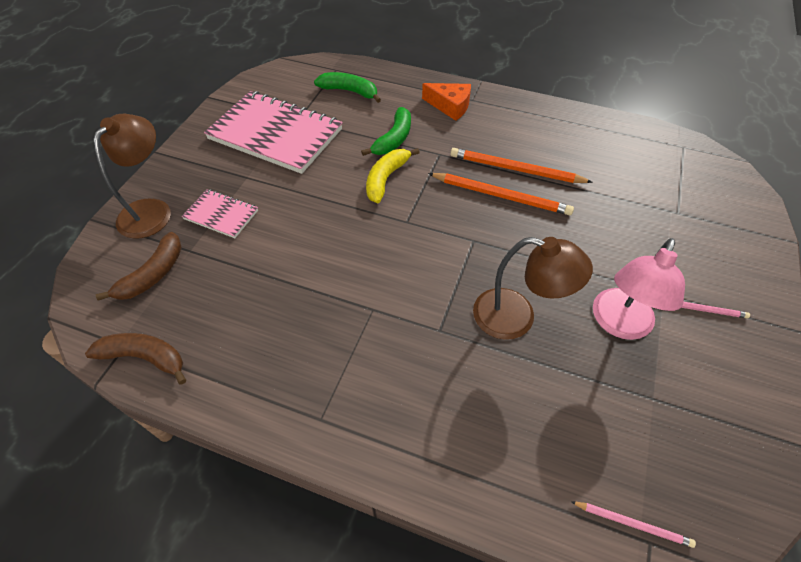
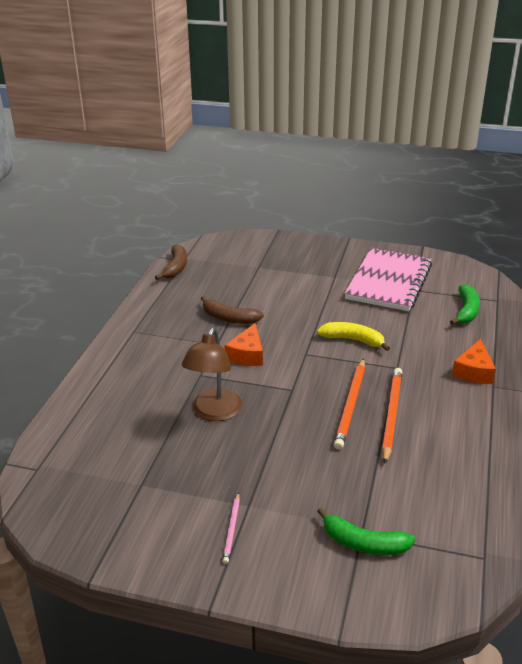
camera: 85 degrees right, 20 degrees down
brown lamp [93,114,171,239] -> none
brown banana [96,232,182,300] -> brown banana moved to [201,296,264,324]
pink notebook [182,189,258,238] -> none
green banana [361,107,411,156] -> green banana moved to [317,507,415,555]
pink pencil [571,501,696,548] -> none
pink lamp [593,238,685,340] -> none
none -> orange cheese [225,323,263,366]

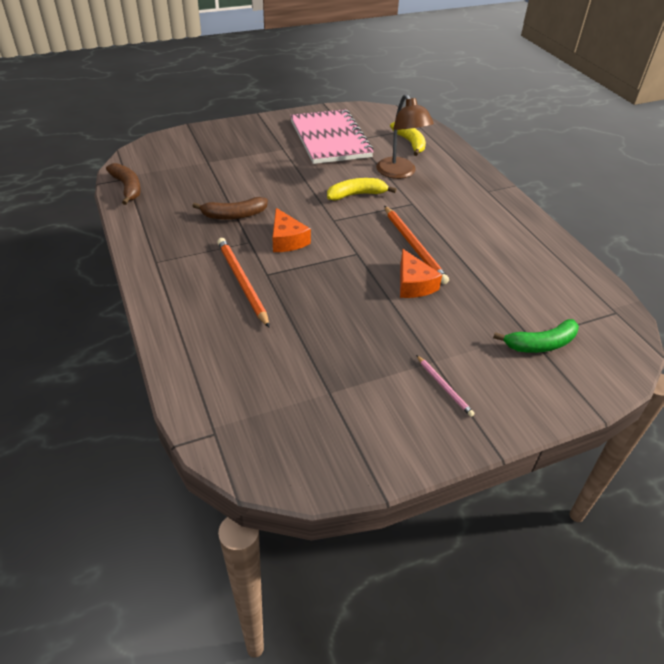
camera: 40 degrees left, 10 degrees up
brown lamp [182,328,242,421] -> brown lamp moved to [376,94,434,179]
orange pencil [382,368,402,463] -> orange pencil moved to [217,238,270,328]
green banana [450,284,480,325] -> yellow banana [390,122,426,156]
orange cheese [452,339,496,384] -> orange cheese moved to [400,249,442,298]

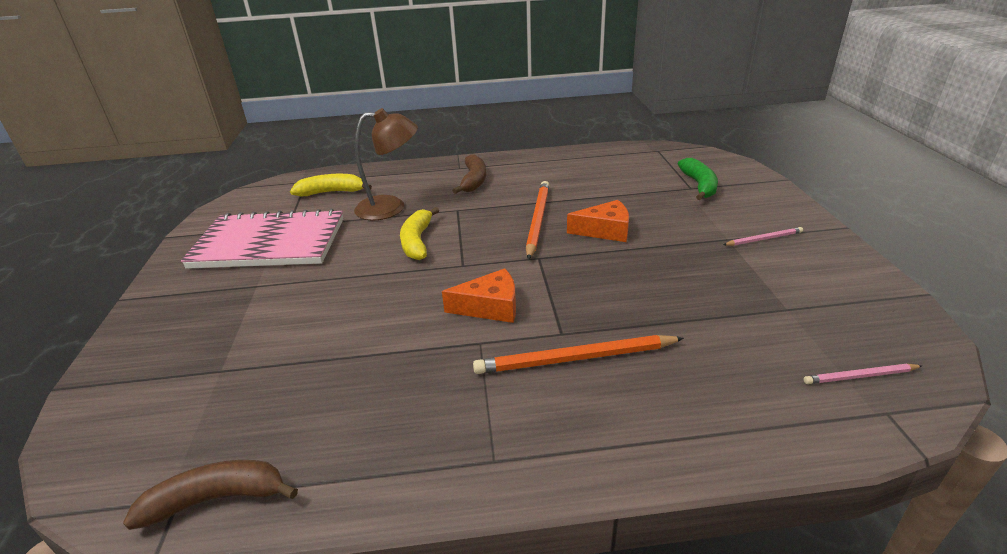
camera: 70 degrees left, 10 degrees down
brown banana [193,197,268,220] -> brown banana moved to [452,154,486,194]
orange pencil [384,206,449,284] -> orange pencil turned 75 degrees counterclockwise [526,181,550,260]
none -> pink pencil [804,364,922,384]

